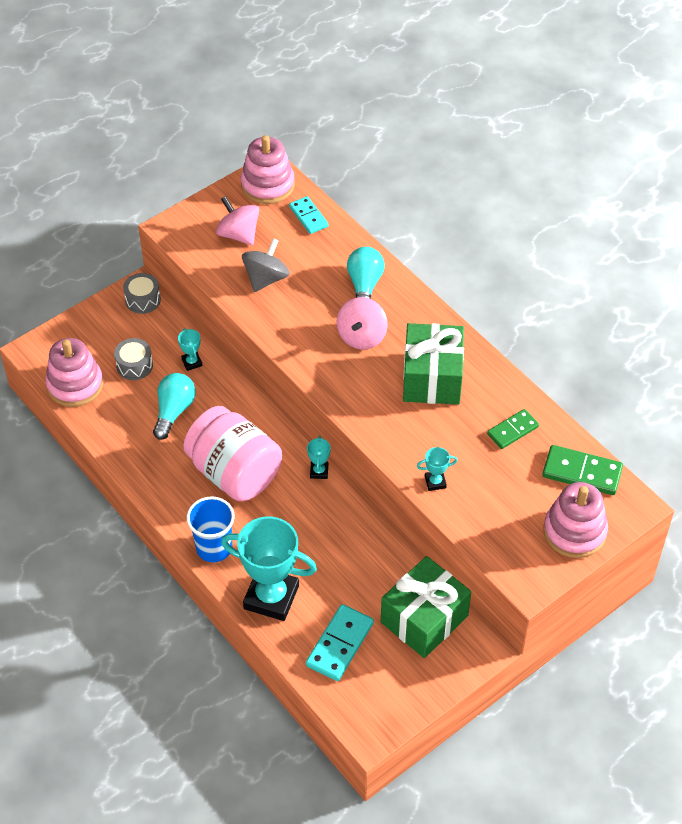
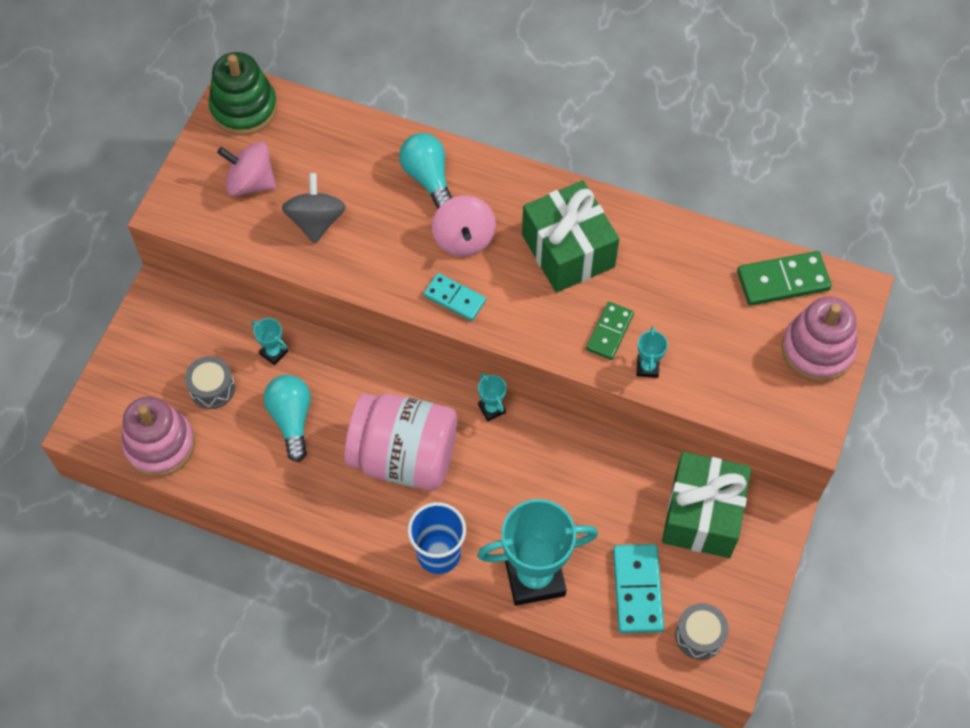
camera: 30 degrees left, 10 degrees up
grey drum [123,273,161,314] -> grey drum moved to [675,603,728,660]
pink stacking toy [241,135,295,204] -> green stacking toy [209,52,277,135]
turquoise domino [289,196,329,234] -> turquoise domino moved to [424,273,486,321]
turquoise trophy [417,447,458,491] -> turquoise trophy turned 45 degrees counterclockwise [637,326,668,378]
green domino [487,409,539,449] -> green domino moved to [586,302,634,360]

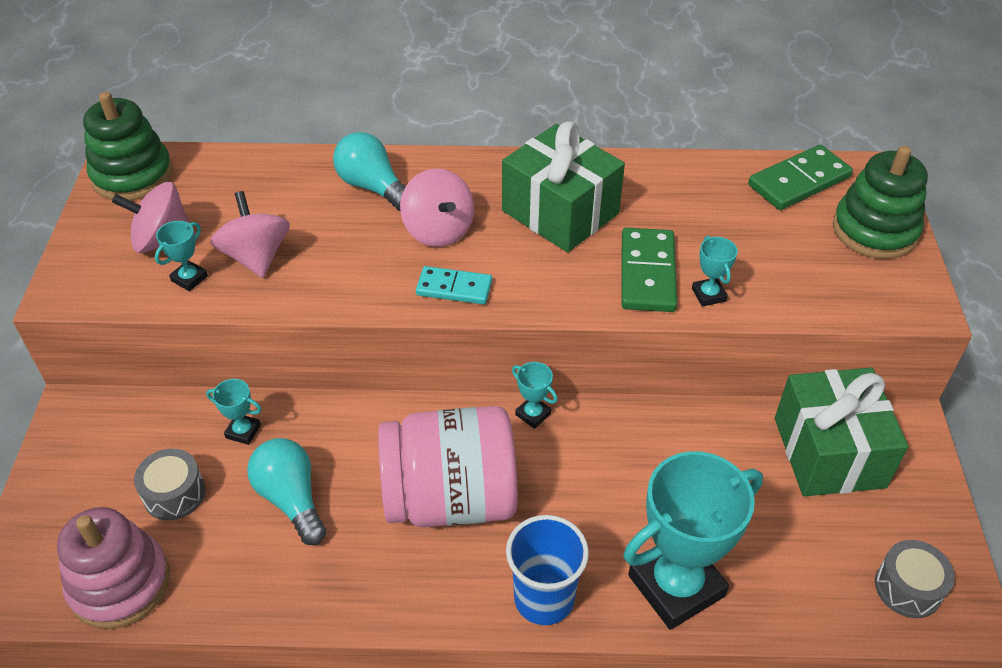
camera: 20 degrees left, 15 degrees down
grey spinning top [282,173,346,244] -> pink spinning top [210,191,290,278]
green domino [586,302,634,360] -> green domino [621,228,677,312], size x1.50
turquoise domino [613,544,664,633] -> none
pink stacking toy [782,297,857,382] -> green stacking toy [833,146,928,259]
none -> turquoise trophy [155,221,208,291]

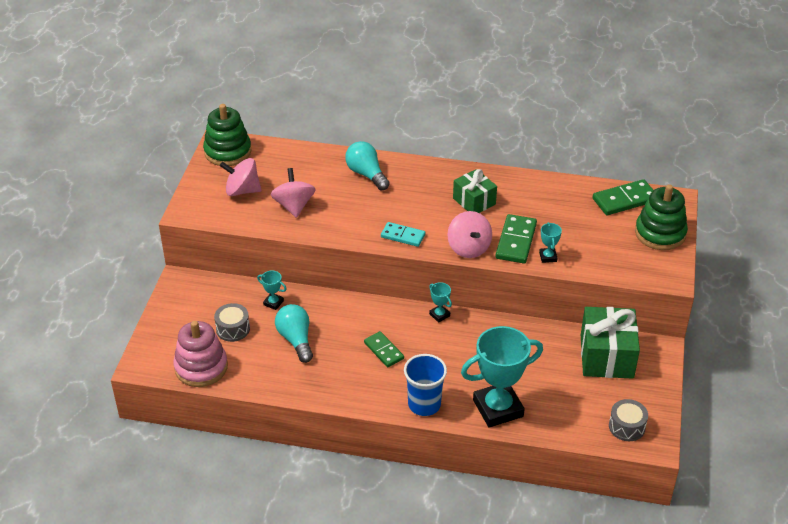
camera: 10 degrees right, 5 degrees down
turquoise trophy [155,221,208,291] -> none
pink jar [378,406,518,528] -> green domino [364,331,404,367]
pink spinning top [400,169,474,247] -> pink spinning top moved to [447,211,492,258]
green gift [502,121,625,252] -> green gift [453,169,497,213], size x0.62

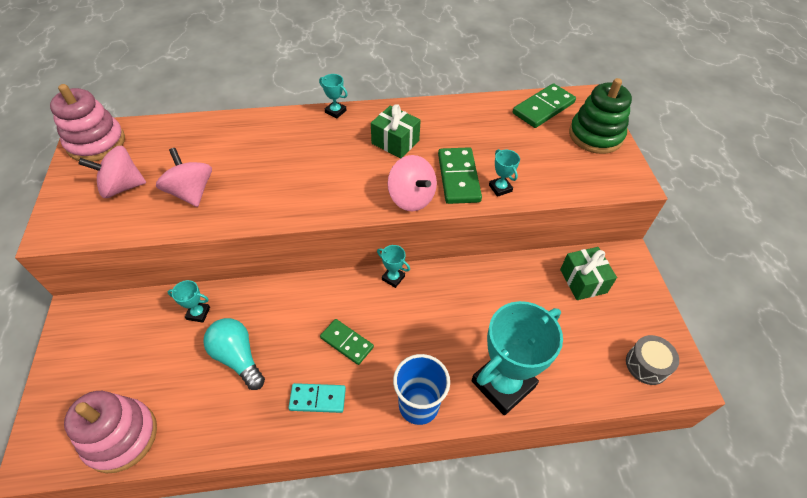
camera: 20 degrees left, 10 degrees up
green stacking toy [203,104,251,166] -> pink stacking toy [50,84,125,162]
grey drum [214,303,250,342] -> none
turquoise light bulb [345,141,390,190] -> none
turquoise domino [381,222,425,247] -> turquoise domino moved to [288,383,346,413]
green gift [581,307,640,379] -> green gift [560,247,617,300], size x0.62
none -> turquoise trophy [319,74,348,119]

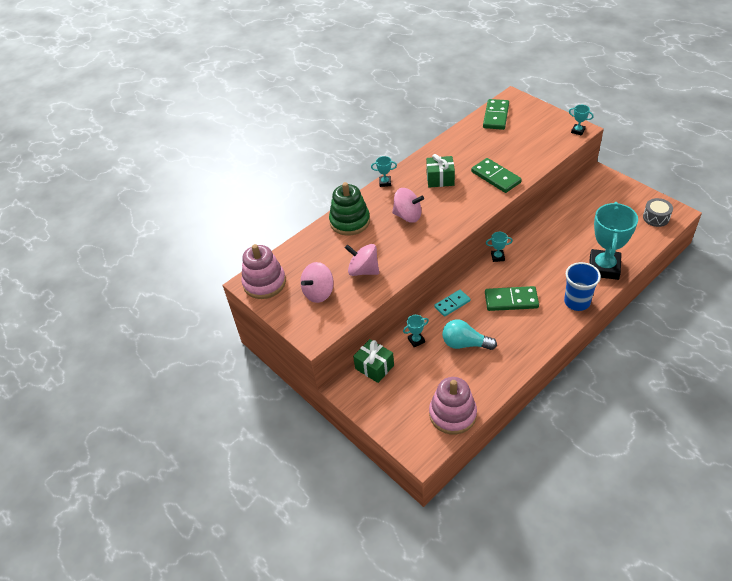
camera: 30 degrees left, 5 degrees down
turquoise domino [288,383,346,413] -> turquoise domino moved to [434,290,470,317]
green domino [320,319,374,365] -> green domino [485,286,539,311], size x1.50
pink spinning top [387,155,437,211] -> pink spinning top moved to [392,188,424,223]
turquoise trophy [489,149,520,197] -> turquoise trophy moved to [569,105,594,136]
green gift [560,247,617,300] -> green gift moved to [353,339,394,383]
green stacking toy [569,78,632,154] -> green stacking toy moved to [329,182,370,236]

